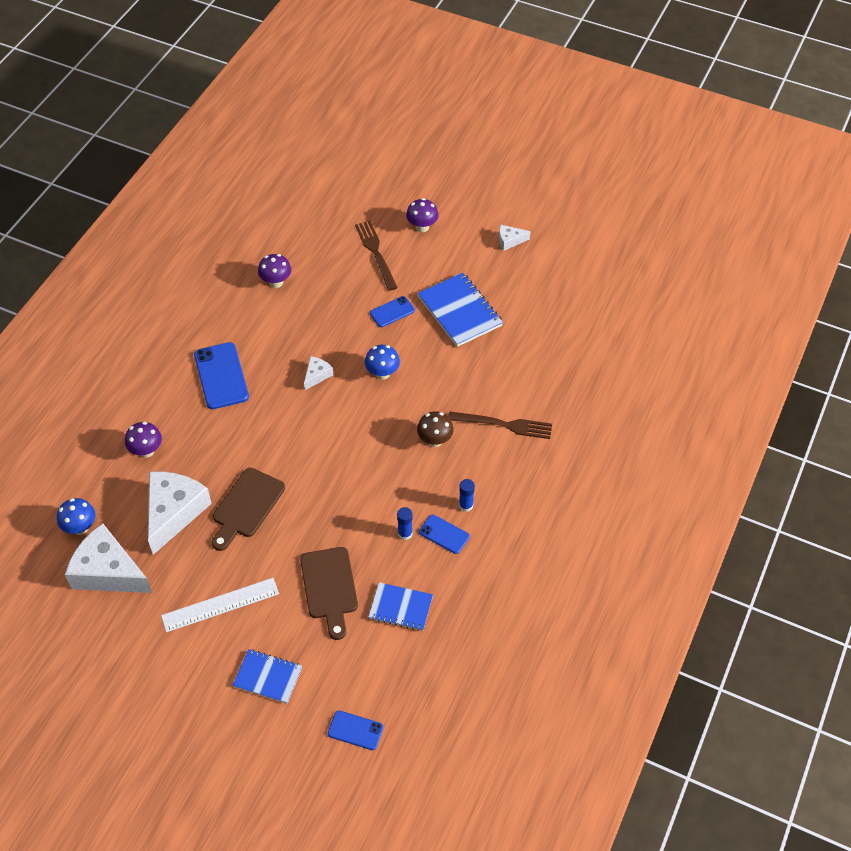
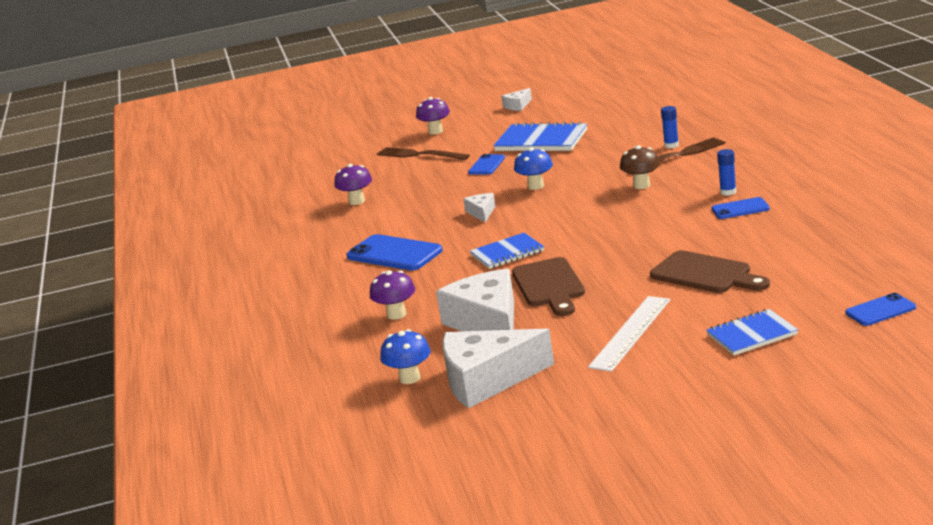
camera: 35 degrees left, 30 degrees down
blue notebook [368,582,433,631] -> blue notebook moved to [470,233,544,269]
blue glue stick [397,507,413,540] -> blue glue stick moved to [661,106,679,148]

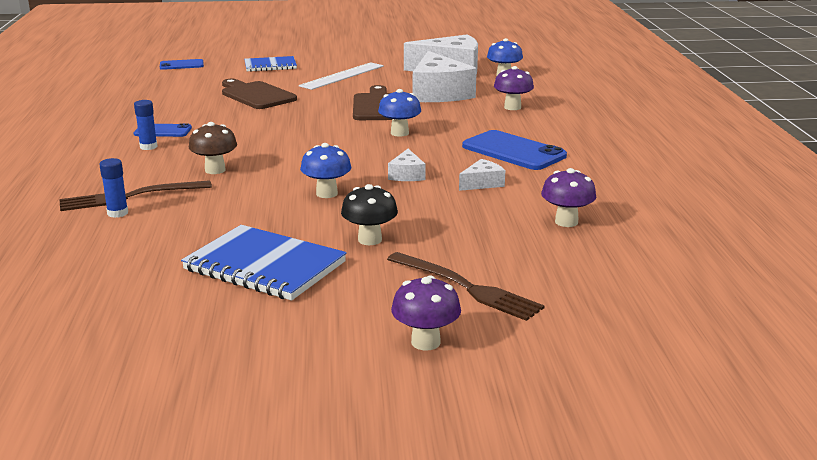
camera: 175 degrees left, 0 degrees up
blue phone [468,154,505,175] -> black mushroom [341,184,398,245]
blue notebook [470,233,544,269] -> blue mushroom [378,89,421,137]
white cheese [501,88,532,111] -> white cheese moved to [459,159,505,191]

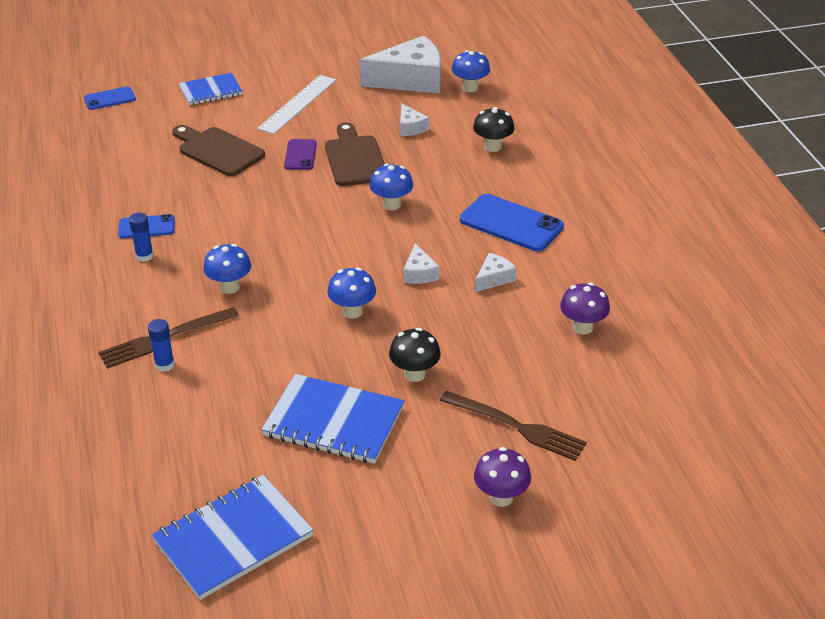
camera: 10 degrees left, 15 degrees up
brown mushroom [189,122,237,174] -> blue mushroom [203,244,251,294]
white cheese [413,51,477,102] -> white cheese [400,103,429,136], size x0.46
purple mushroom [494,66,534,110] -> black mushroom [473,107,515,152]
none -> blue notebook [152,475,313,600]
none -> purple phone [284,139,317,170]

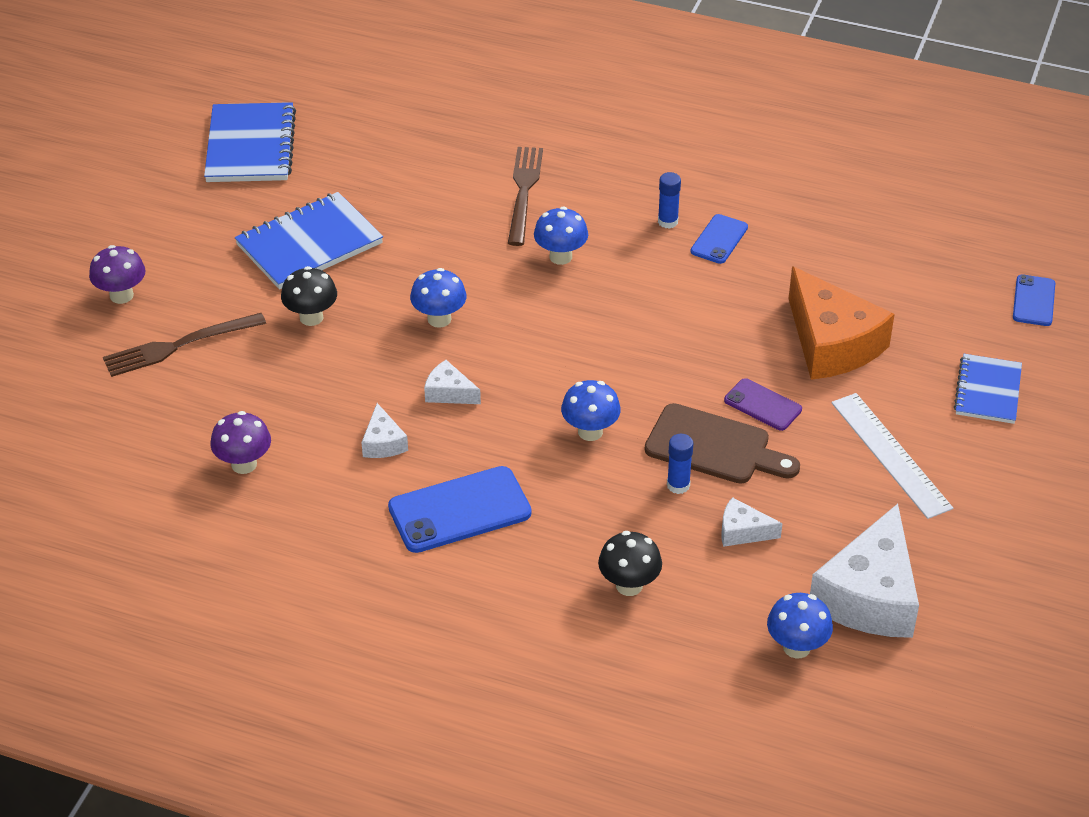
camera: 125 degrees right, 5 degrees up
blue glue stick [148,319,175,372] -> blue glue stick moved to [667,434,693,494]
brown cutting board [172,125,265,176] -> orange cheese [789,266,895,380]

